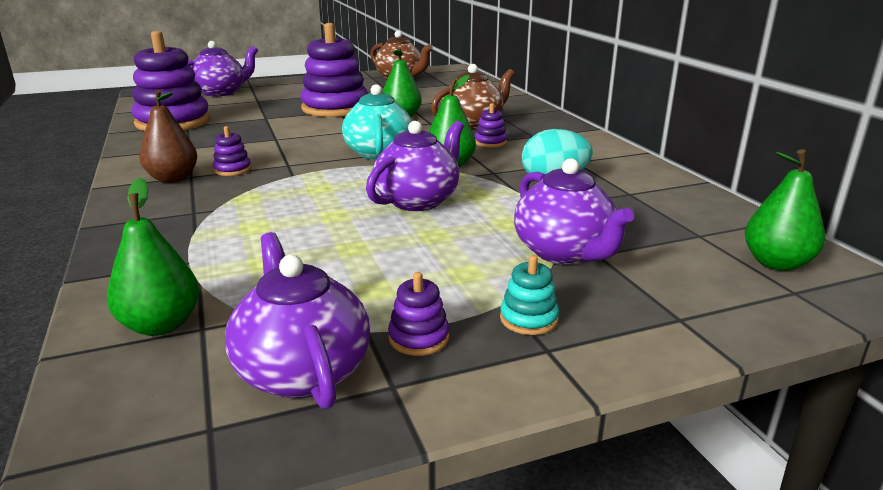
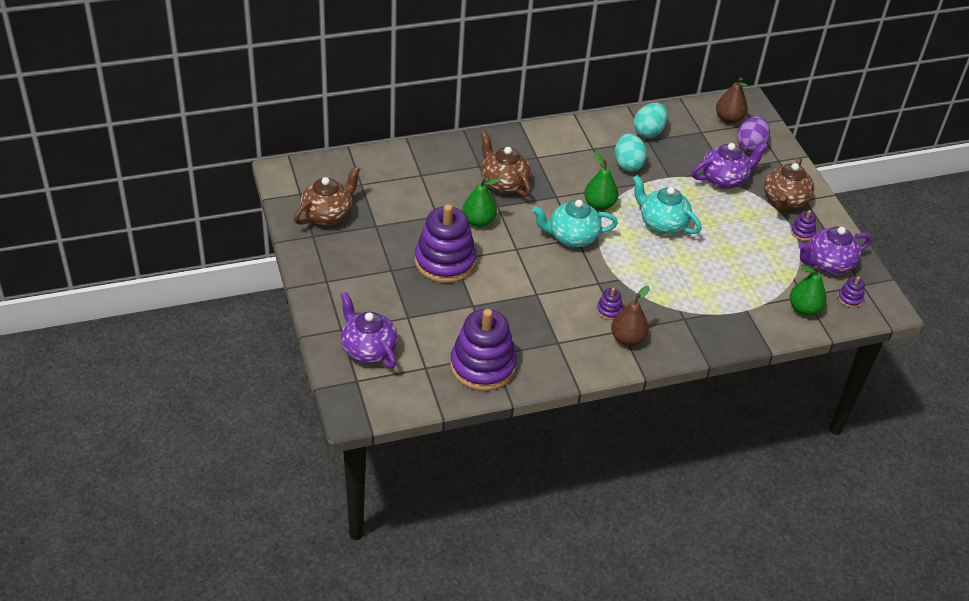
camera: 90 degrees left, 20 degrees up
purple teapot [366,121,464,211] -> turquoise teapot [632,175,701,234]
purple stacking toy [475,103,507,148] -> purple stacking toy moved to [838,276,865,308]
turquoise stacking toy [500,255,559,335] -> brown teapot [764,158,814,212]
green pear [745,149,825,271] -> brown pear [716,77,748,124]
none -> turquoise egg [634,103,668,138]
none -> purple egg [737,116,770,152]

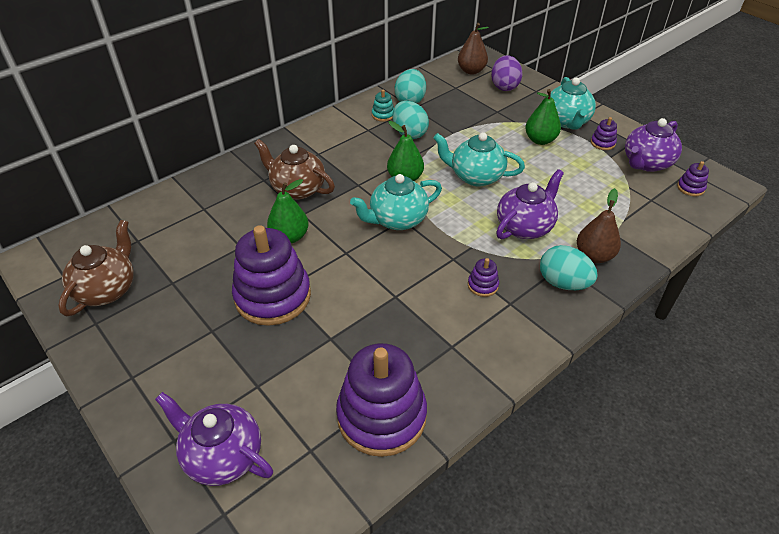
camera: 20 degrees left, 0 degrees up
brown pear [611,286,650,346] -> brown pear moved to [577,188,621,263]
purple teapot [692,142,768,189] -> purple teapot moved to [496,169,564,239]
brown teapot [764,158,814,212] -> turquoise teapot [550,77,596,130]
green pear [790,266,827,316] -> green pear moved to [525,89,561,145]
none -> turquoise stacking toy [372,90,394,122]
none -> turquoise egg [540,245,598,290]

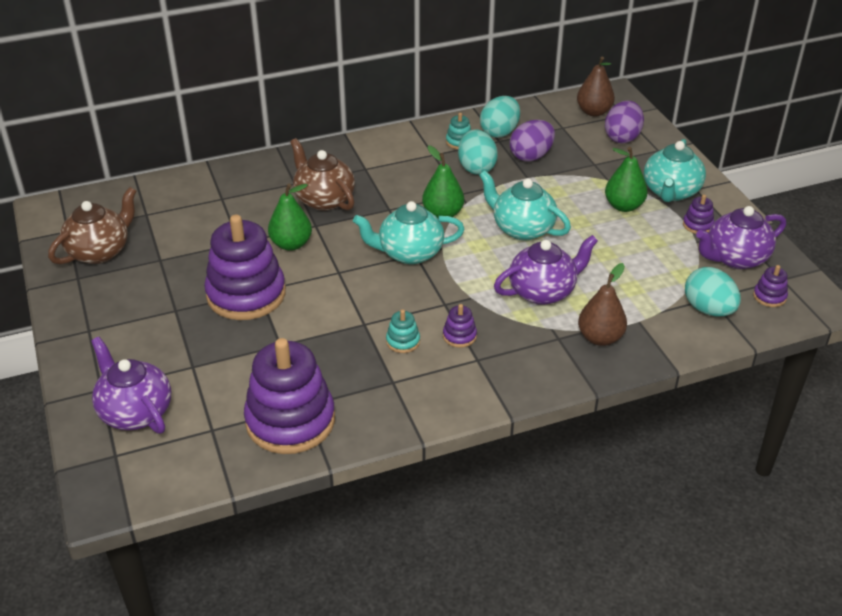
camera: 20 degrees right, 5 degrees down
turquoise egg [540,245,598,290] -> turquoise egg moved to [685,267,741,316]
none -> turquoise stacking toy [386,309,420,353]
none -> purple egg [510,120,555,161]

